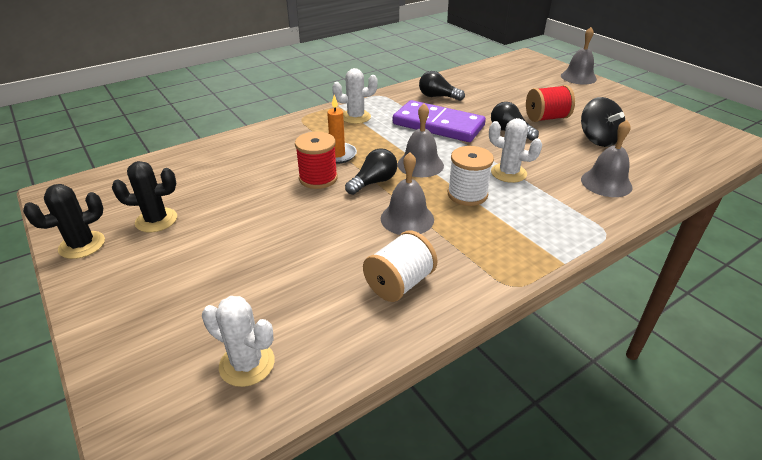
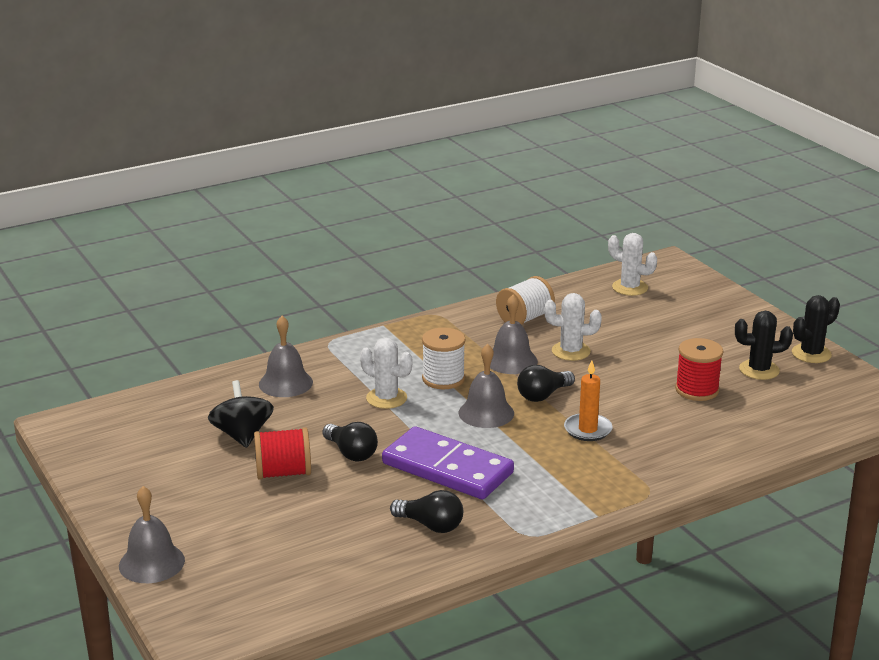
camera: 175 degrees left, 10 degrees down
red spool [295,132,338,189] -> red spool moved to [675,338,723,401]
white cactus [332,68,378,124] -> white cactus moved to [544,293,602,361]

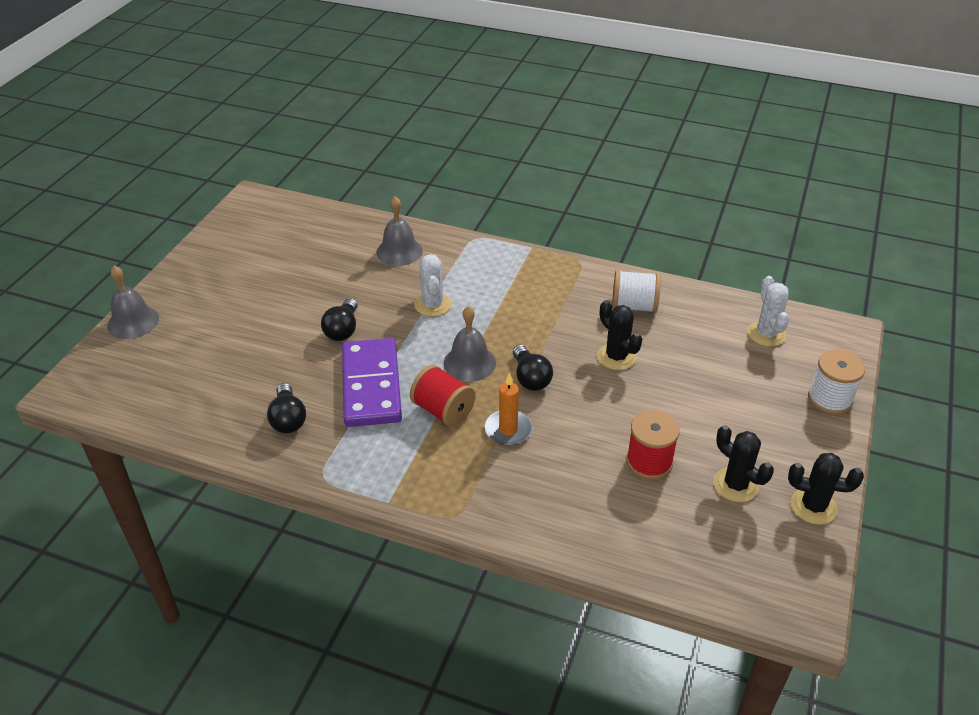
camera: 50 degrees right, 15 degrees up
black spinning top [208,380,274,448] -> none
red spool [254,427,311,480] -> red spool moved to [410,365,475,427]
white spool [422,328,466,389] -> white spool moved to [808,350,865,415]
grey bell [490,295,538,374] -> none
black light bulb [517,365,575,402] -> black light bulb turned 120 degrees counterclockwise [513,345,553,391]
white cactus [544,293,602,361] -> black cactus [597,300,642,370]

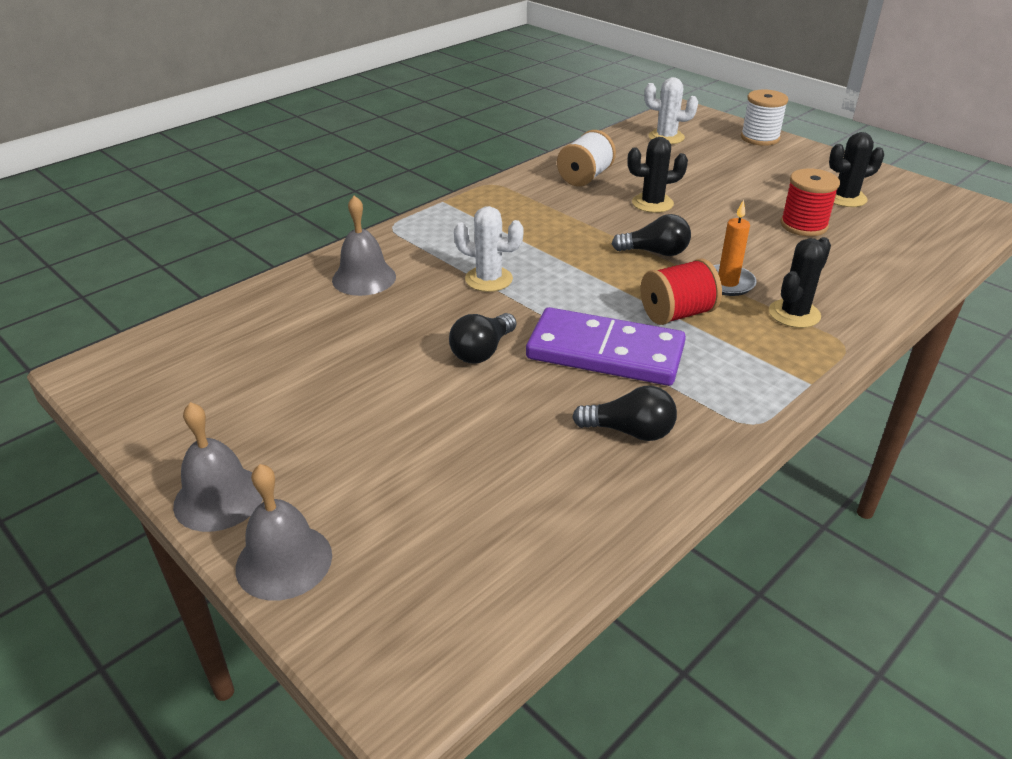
camera: 65 degrees left, 5 degrees down
black light bulb [321,298,358,341] -> black light bulb turned 90 degrees clockwise [449,313,516,363]
grey bell [444,306,496,382] -> grey bell moved to [173,402,263,532]
black cactus [788,453,864,525] -> black cactus moved to [769,237,831,328]

